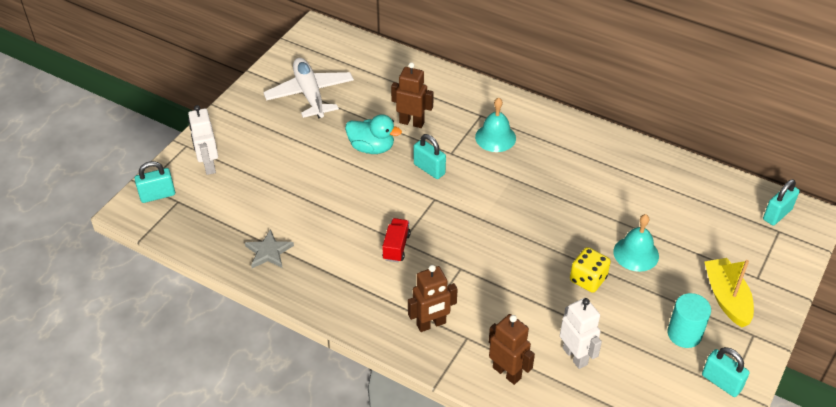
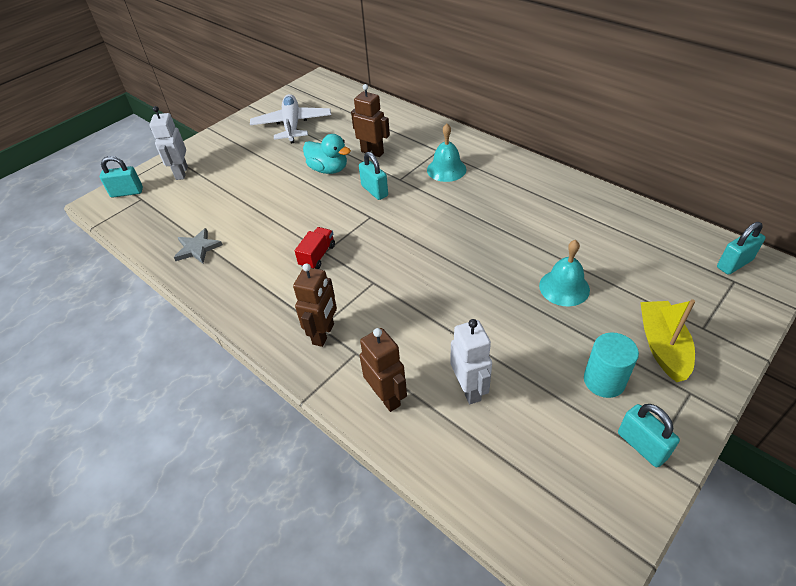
camera: 15 degrees right, 0 degrees up
brown robot [408,265,458,332] -> brown robot turned 60 degrees counterclockwise [293,263,337,347]
yellow dice [570,247,611,293] -> none

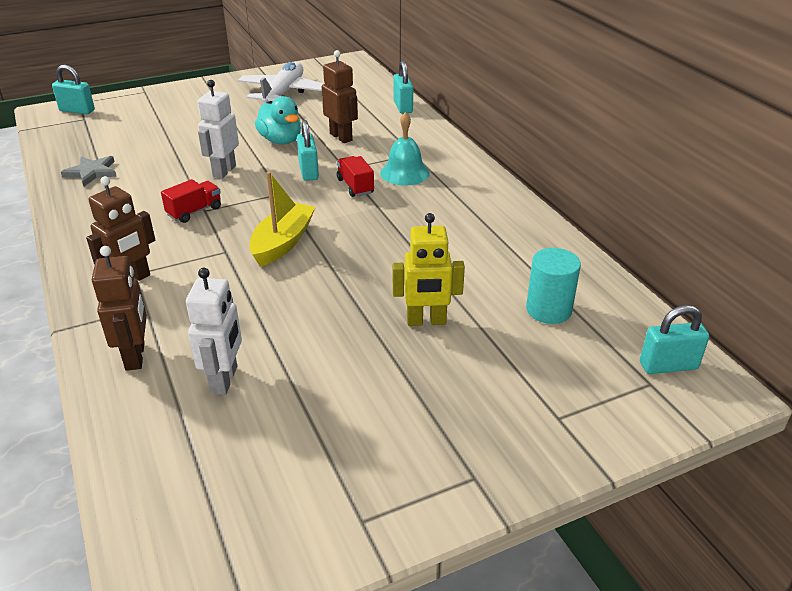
camera: 20 degrees right, 10 degrees down
white robot [149,106,188,180] -> white robot moved to [197,80,239,179]
turquoise bell [539,240,590,306] -> yellow robot [393,213,465,326]
turquoise cylinder [584,332,639,398] -> turquoise cylinder moved to [526,248,581,324]
turquoise padlock [618,404,680,467] -> turquoise padlock moved to [393,61,413,114]
yellow boat [640,299,695,382] -> yellow boat moved to [249,171,316,267]
none -> red truck [337,156,374,197]

